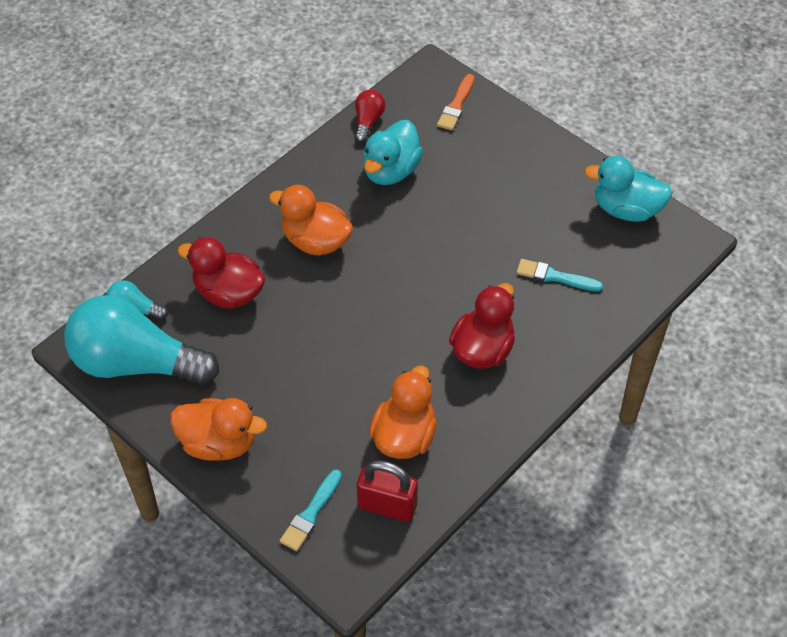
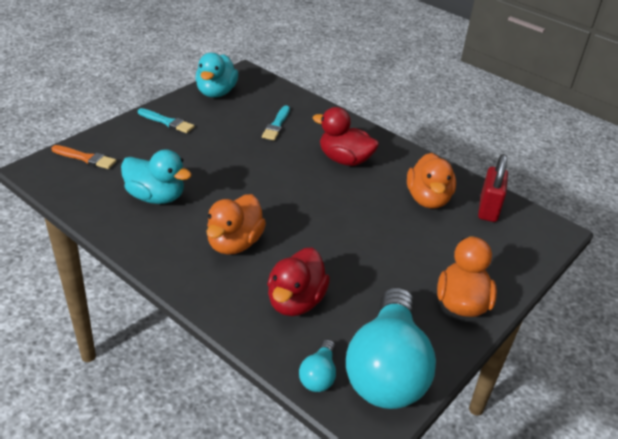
camera: 95 degrees left, 15 degrees down
turquoise brush [280,470,342,551] -> turquoise brush moved to [138,108,195,133]
red light bulb [355,90,385,143] -> none
orange duck [369,366,437,459] -> orange duck turned 105 degrees counterclockwise [407,153,456,209]

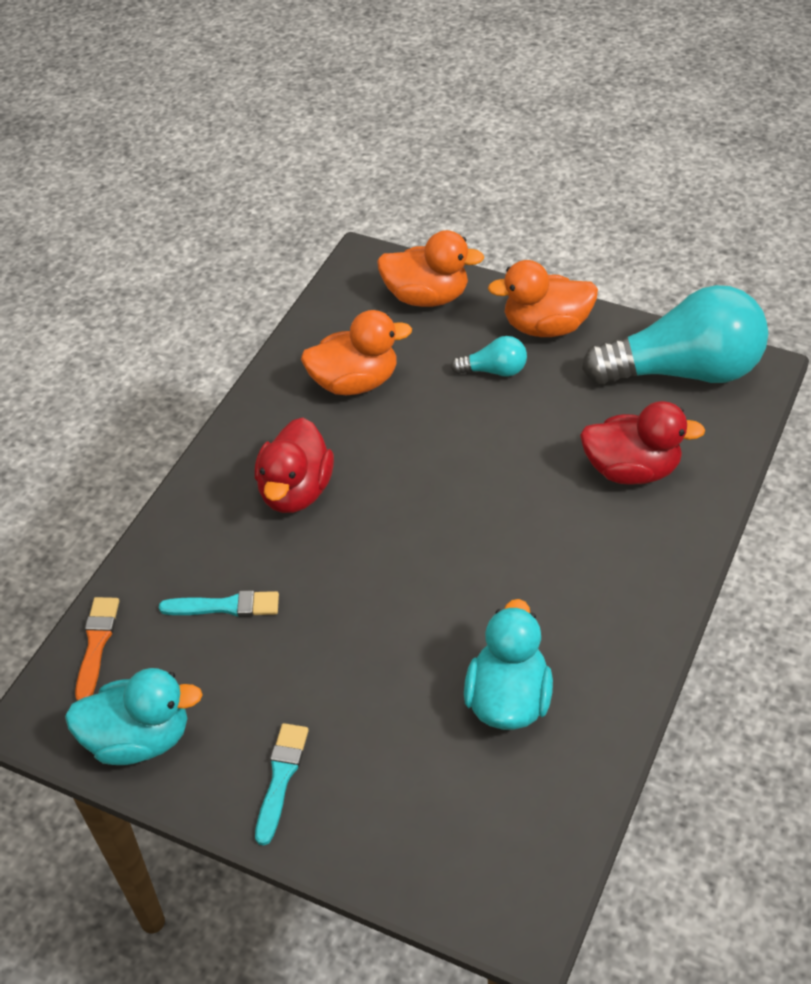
camera: 100 degrees left, 10 degrees up
orange brush [51,145,116,169] -> orange brush moved to [75,597,119,701]
orange duck [206,194,266,255] -> orange duck moved to [377,230,484,307]
turquoise light bulb [299,339,336,392] -> turquoise light bulb moved to [451,336,527,377]
red padlock [478,154,508,222] -> none

